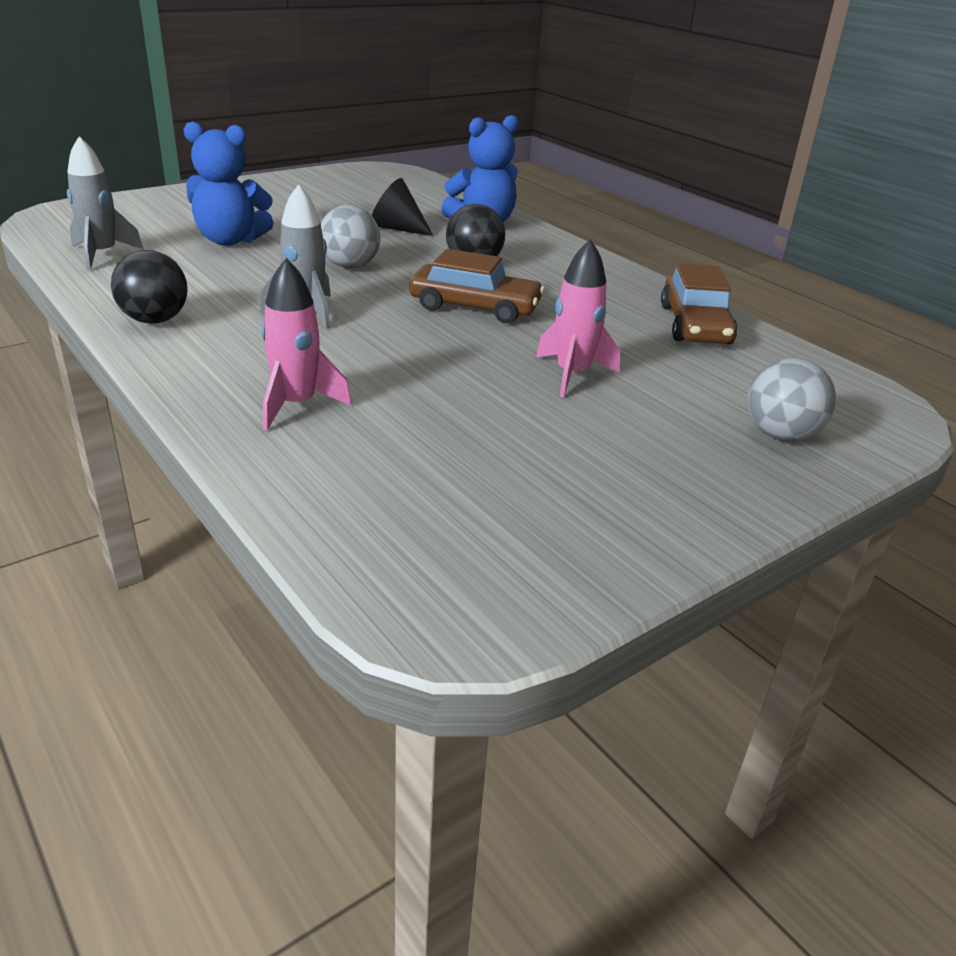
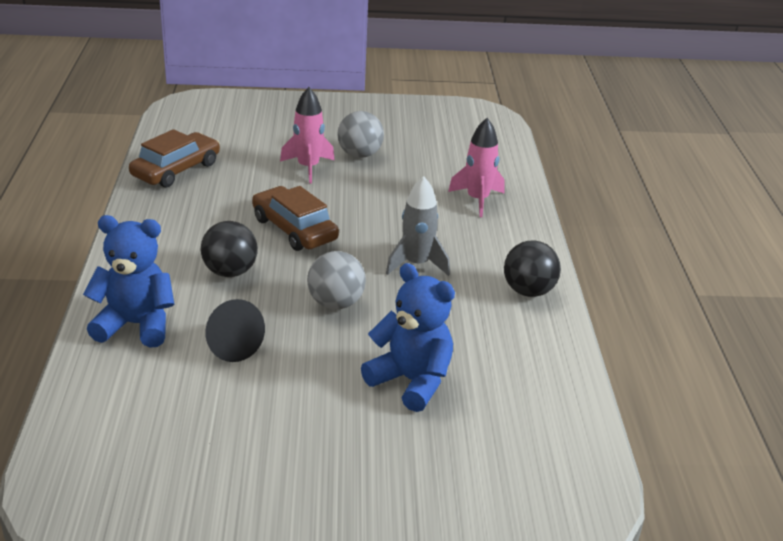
camera: 145 degrees left, 0 degrees up
grey rocket [67,136,144,270] -> none
grey ball [748,358,836,441] -> grey ball moved to [337,111,384,158]

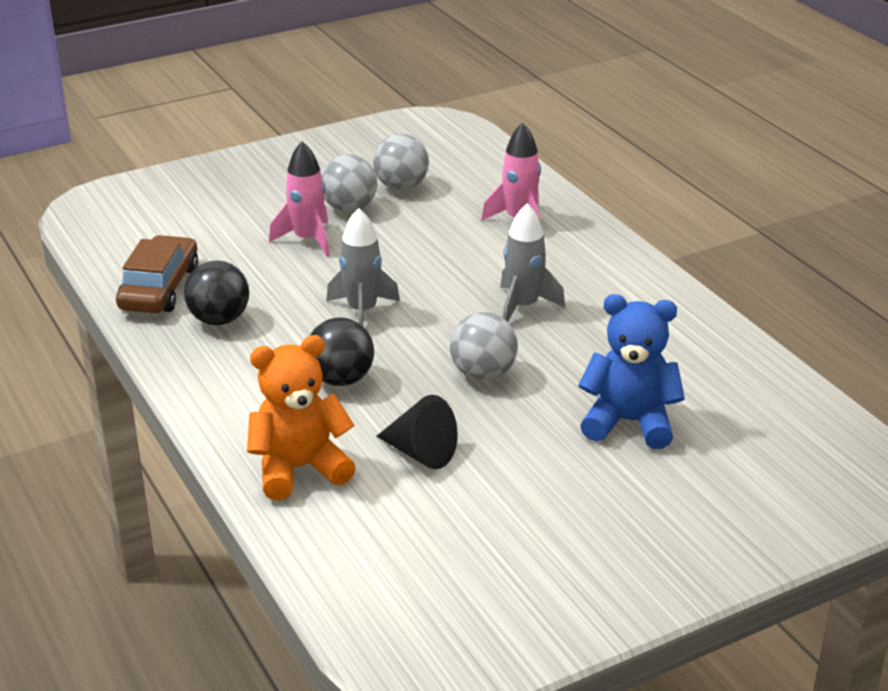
camera: 25 degrees left, 0 degrees up
blue teddy bear [83,215,174,348] -> orange teddy bear [247,335,356,500]
brown car [252,186,339,251] -> grey rocket [326,208,400,326]
black ball [504,241,561,297] -> black ball moved to [184,261,249,325]
none -> grey ball [373,134,429,190]

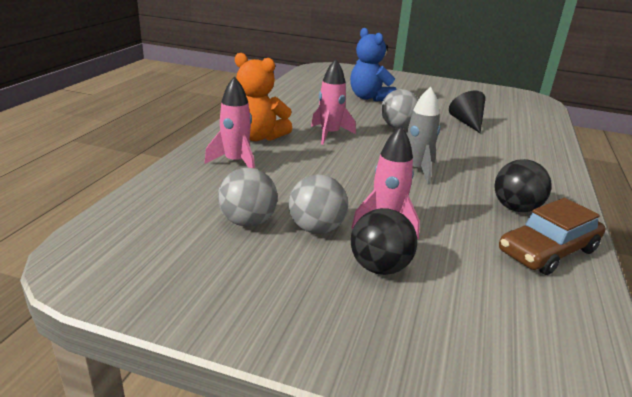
camera: 135 degrees left, 5 degrees down
orange teddy bear [247,335,356,500] -> orange teddy bear moved to [235,53,292,141]
black ball [310,318,374,386] -> black ball moved to [351,208,417,275]
grey rocket [500,203,565,322] -> pink rocket [311,59,356,145]

